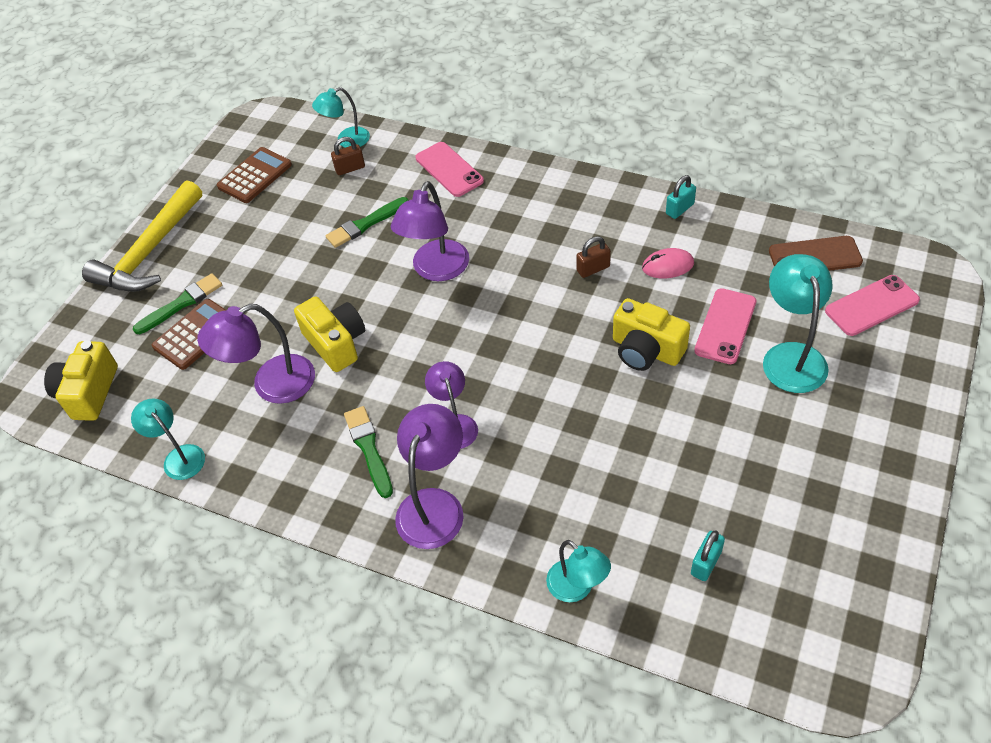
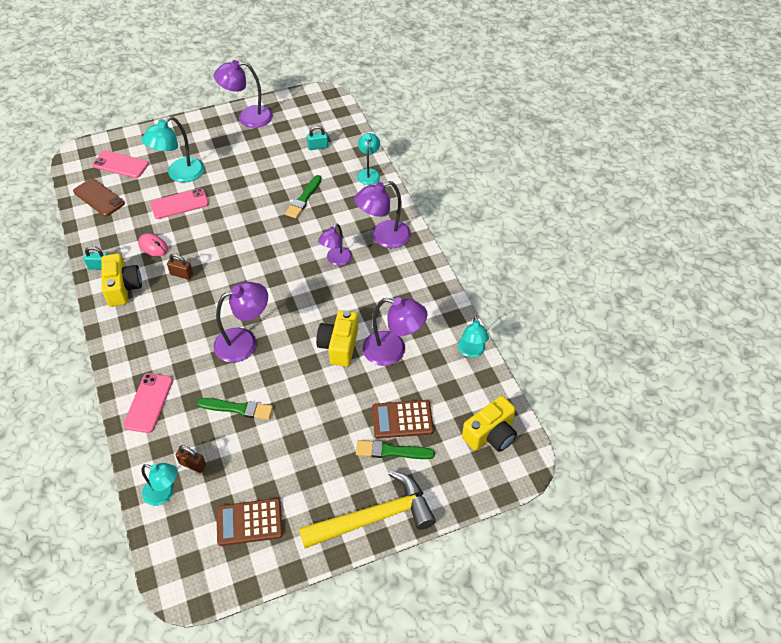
camera: 140 degrees left, 0 degrees up
green brush [344,406,393,498] -> green brush moved to [285,175,322,218]
yellow camera [613,298,690,371] -> yellow camera moved to [101,253,142,307]
none -> purple lamp [214,60,273,128]

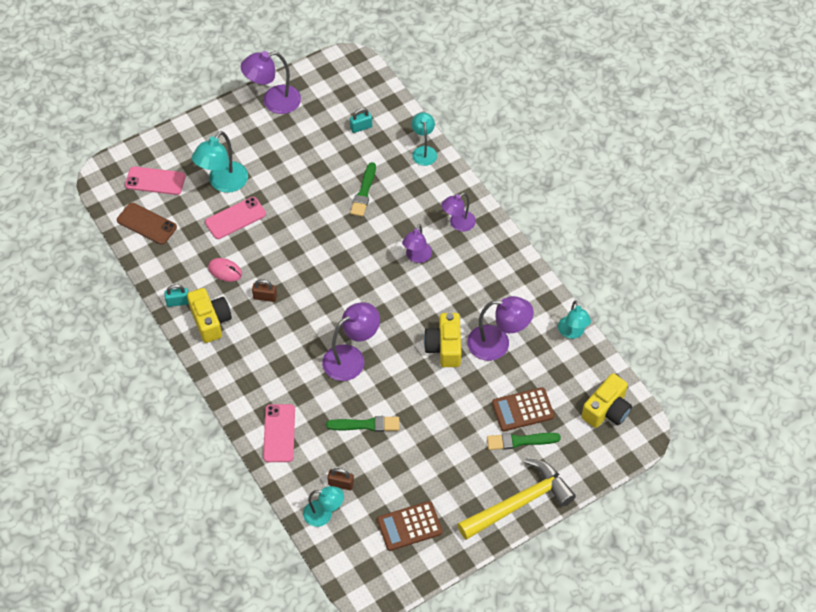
camera: 10 degrees left, 5 degrees up
purple lamp [354,181,411,248] -> purple lamp [441,193,476,232], size x0.65

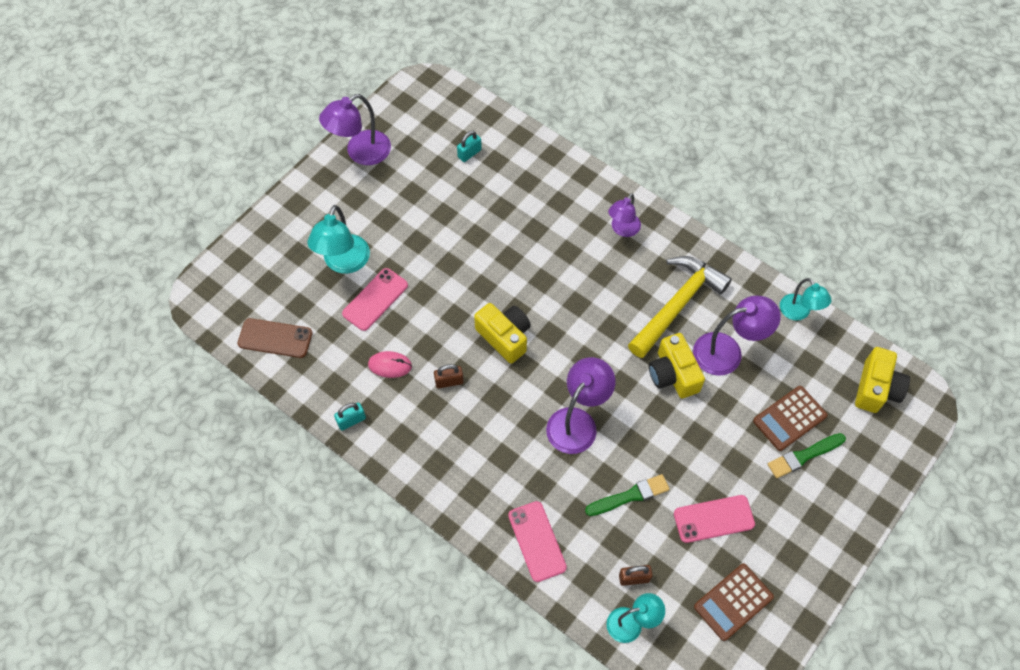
camera: 20 degrees left, 5 degrees up
pink phone [125,166,185,195] -> pink phone moved to [674,495,755,543]
yellow camera [187,288,232,343] -> yellow camera moved to [474,303,531,364]
green brush [350,162,376,217] -> none
purple lamp [402,224,432,263] -> none
turquoise lamp [411,112,437,166] -> none
yellow hammer [457,459,576,540] -> yellow hammer moved to [628,256,732,358]

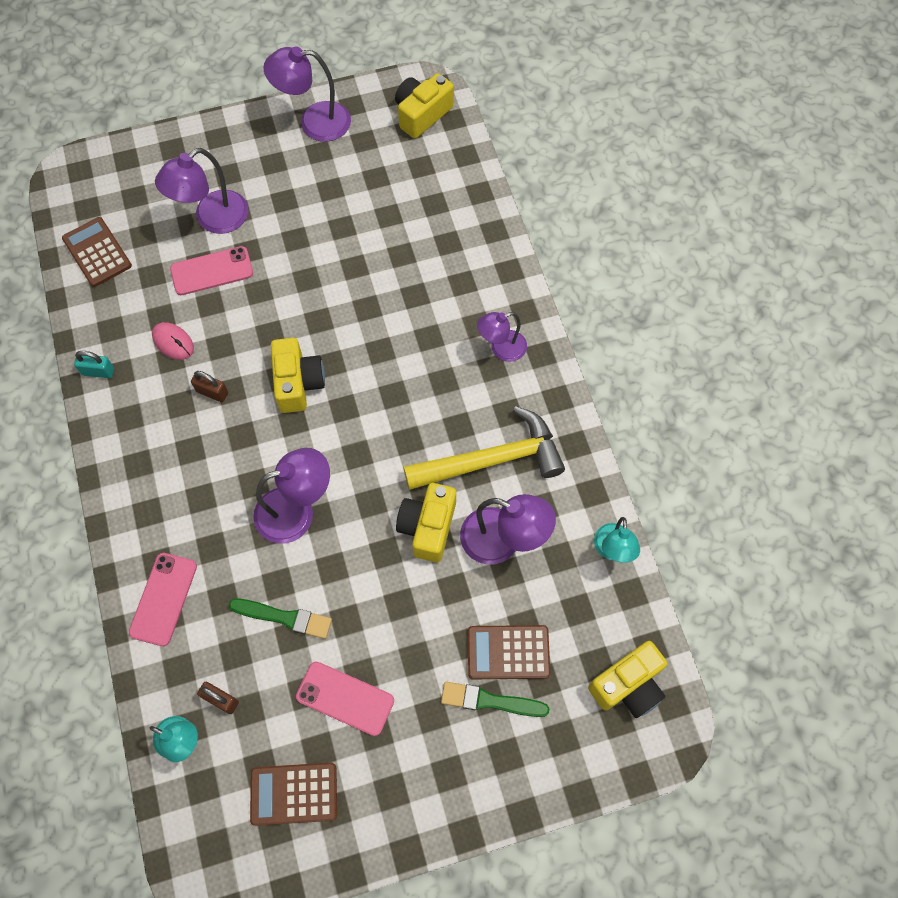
camera: 35 degrees right, 5 degrees up
brown phone [237,318,313,358] -> brown calculator [62,217,132,287]
turquoise lamp [307,205,370,274] -> purple lamp [155,148,248,234]
turquoise padlock [457,131,482,162] -> none
none -> yellow camera [395,73,454,139]

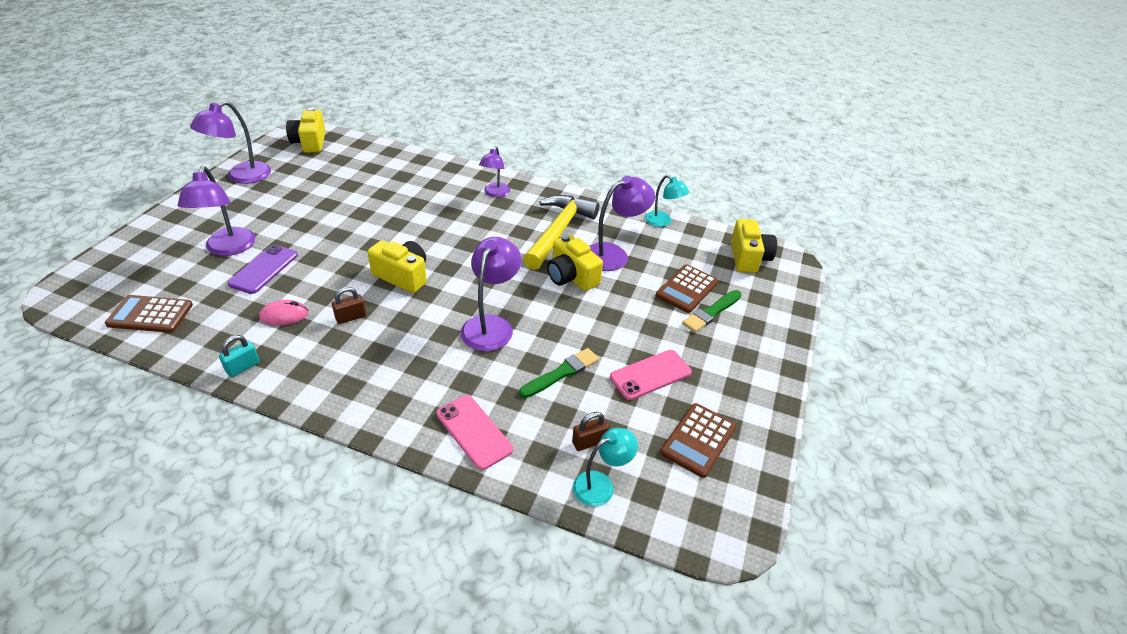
camera: 55 degrees left, 25 degrees down
pink phone [170,246,253,295] -> purple phone [228,244,298,294]

